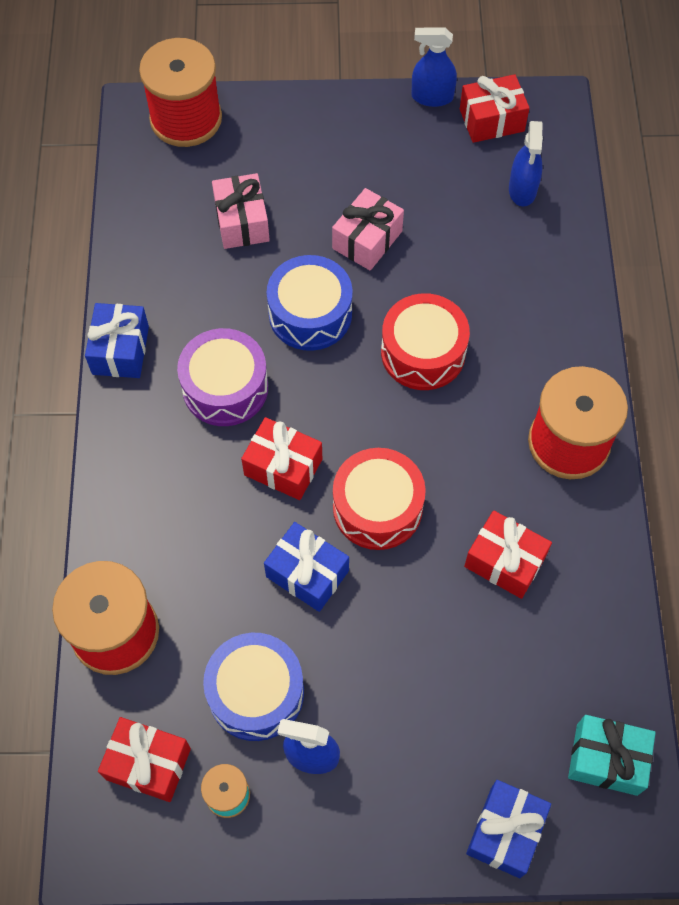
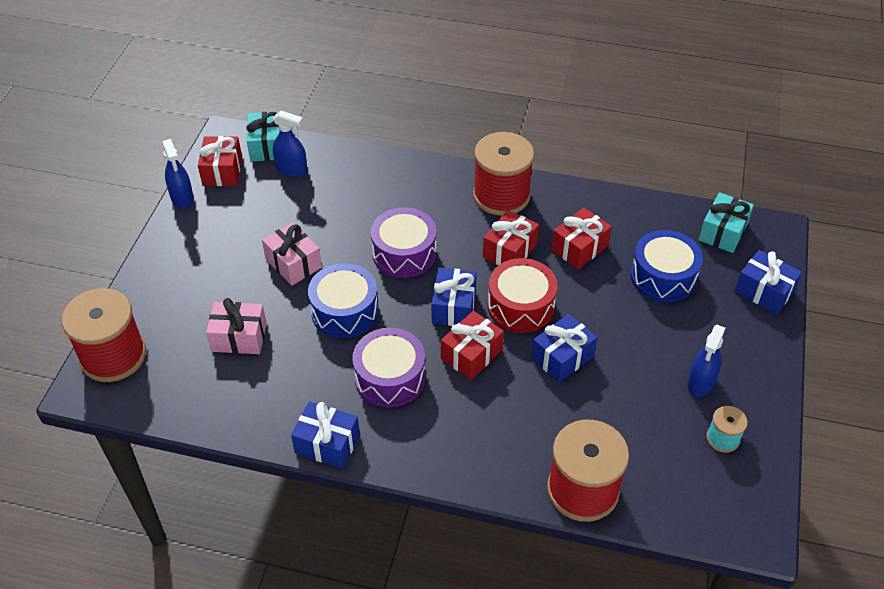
camera: 75 degrees left, 15 degrees down
red gift [98,717,191,802] -> red gift moved to [483,210,539,265]
blue drum [203,633,304,741] -> blue drum moved to [631,230,703,302]
red drum [381,293,470,390] -> purple drum [371,207,437,278]
blue spray bottle [411,27,457,107] -> blue spray bottle turned 45 degrees counterclockwise [162,139,194,208]
none -> turquoise gift [246,111,280,162]
none -> blue gift [431,268,477,326]

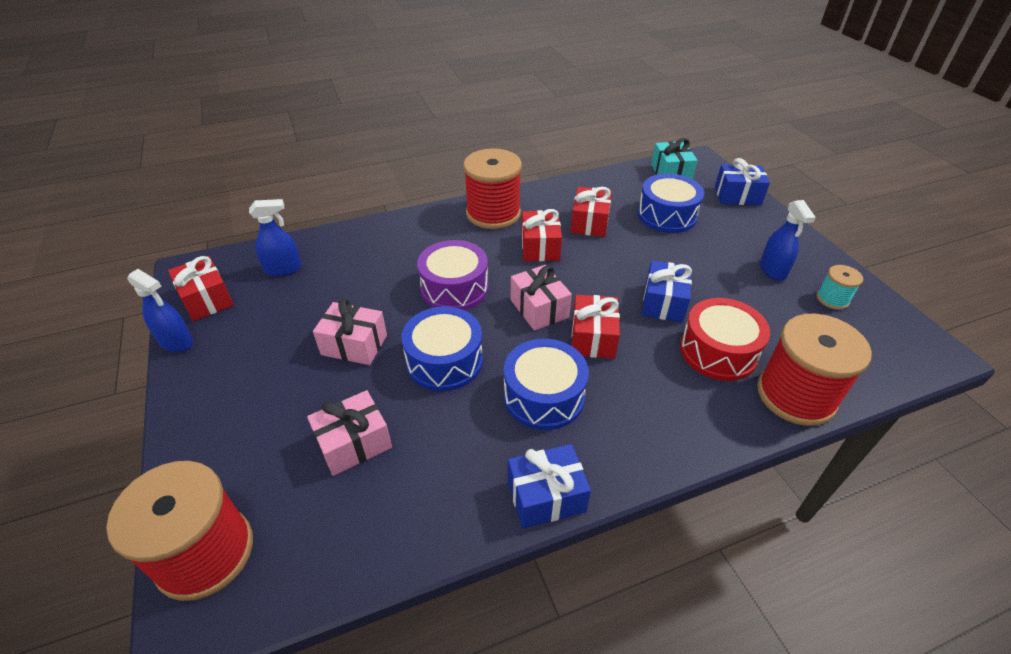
camera: 35 degrees left, 5 degrees down
turquoise gift [246,111,280,162] -> none
purple drum [352,328,426,408] -> blue drum [504,339,589,430]
blue gift [431,268,477,326] -> pink gift [511,265,572,331]
red drum [488,258,558,333] -> red drum moved to [680,298,770,381]

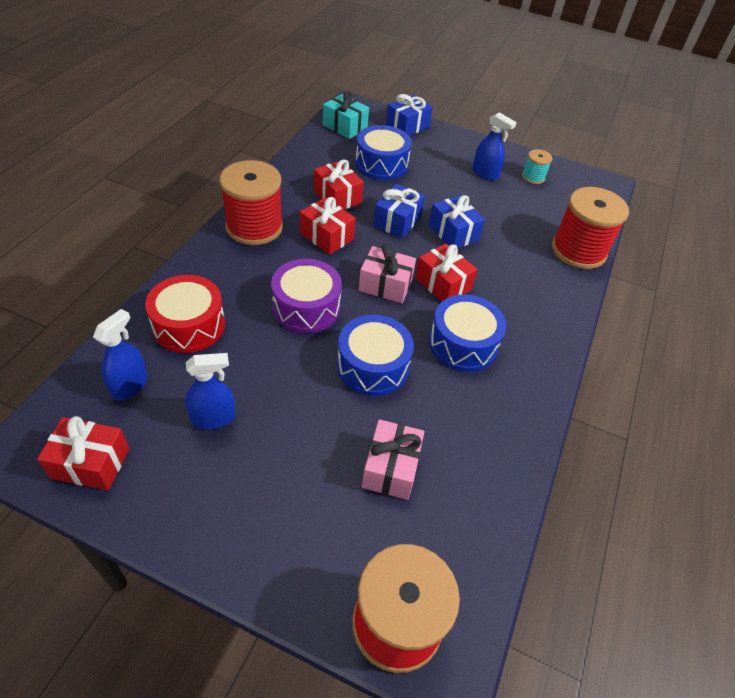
camera: 50 degrees left, 5 degrees up
blue spray bottle [128,269,193,352] -> blue spray bottle moved to [185,353,236,429]
pink gift [313,299,387,365] -> none
blue gift [508,444,591,529] -> blue gift moved to [373,184,425,238]
red drum [680,298,770,381] -> red drum moved to [145,275,225,353]

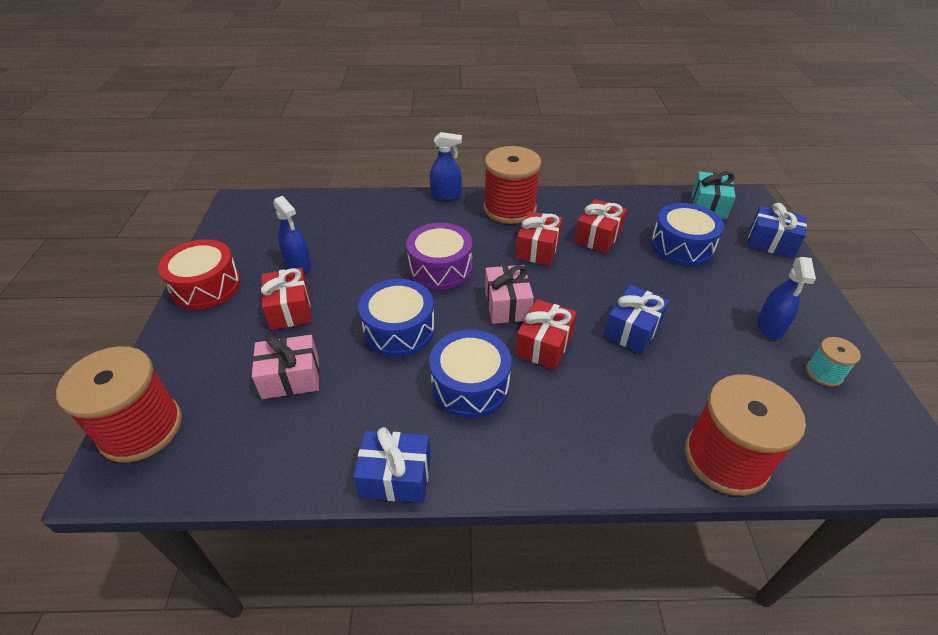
camera: 70 degrees right, 5 degrees down
red gift [37,416,129,490] -> red gift moved to [261,267,311,330]
blue spray bottle [93,309,148,400] -> blue spray bottle moved to [430,132,462,201]
red drum [145,275,225,353] -> red drum moved to [158,239,241,310]
blue gift [373,184,425,238] -> blue gift moved to [353,427,431,503]

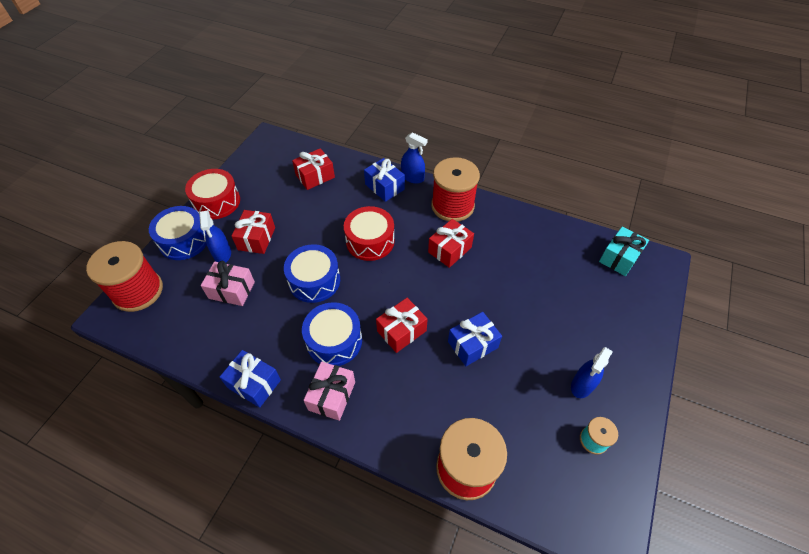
camera: 25 degrees right, 10 degrees up
blue spray bottle [273,196,311,272] -> blue spray bottle moved to [199,210,231,262]
purple drum [406,223,472,290] -> red drum [344,206,395,261]
pink gift [485,265,534,324] -> pink gift moved to [304,362,355,421]
red gift [574,199,627,253] -> red gift moved to [292,148,335,190]
blue drum [651,203,724,266] -> blue drum moved to [149,206,207,260]
blue gift [747,203,807,258] -> blue gift moved to [364,158,405,202]

